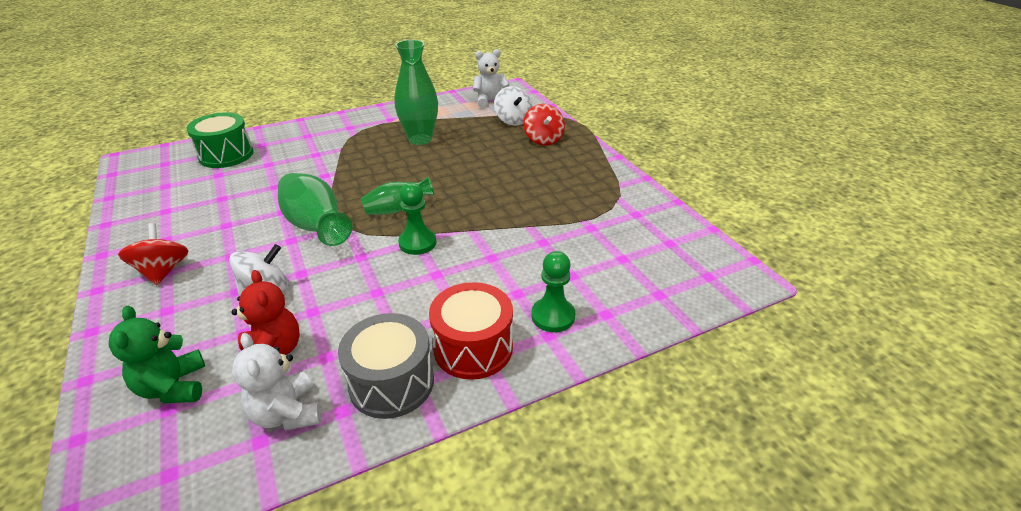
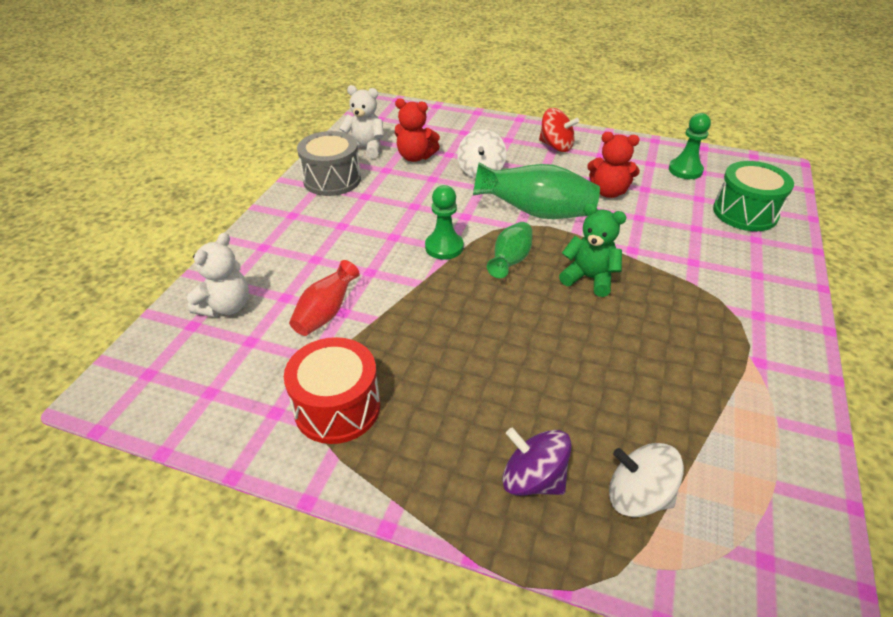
camera: 135 degrees right, 5 degrees up
green teddy bear [109,306,205,403] -> green teddy bear moved to [559,203,626,297]
green vase [395,40,438,145] -> none
red drum [429,282,513,380] -> red drum moved to [284,337,380,444]
white teddy bear [473,49,510,108] -> white teddy bear moved to [187,233,249,317]
red spinning top [523,104,565,146] -> purple spinning top [502,428,572,496]
green pawn [532,251,575,332] -> green pawn moved to [669,113,711,179]
none -> red vase [289,260,360,336]
none -> red teddy bear [587,132,640,198]

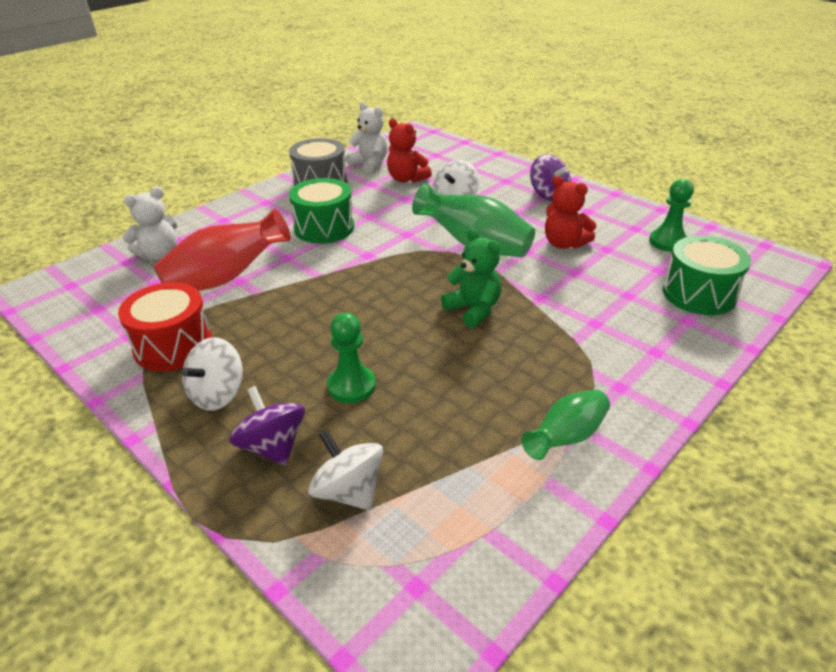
camera: 25 degrees right, 5 degrees down
red vase [289,260,360,336] -> red vase [154,209,291,291], size x1.65
green pawn [425,185,464,259] -> green pawn moved to [327,313,376,403]
green vase [487,222,532,278] -> green vase moved to [521,390,610,460]
red spinning top [539,108,579,152] -> purple spinning top [530,154,571,201]
none -> white spinning top [181,337,243,411]
none -> green drum [289,178,354,243]

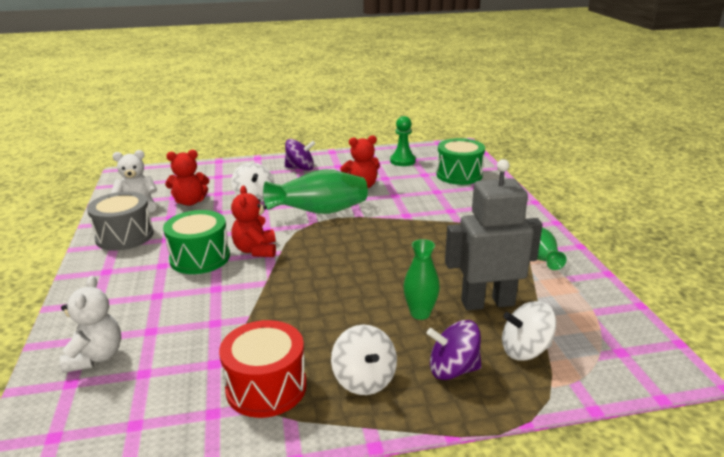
camera: 55 degrees left, 10 degrees down
red vase [154,209,291,291] -> none
green pawn [327,313,376,403] -> green vase [403,239,440,320]
green teddy bear [441,229,501,328] -> none
none -> red teddy bear [231,186,276,257]
none -> grey robot [445,159,543,311]

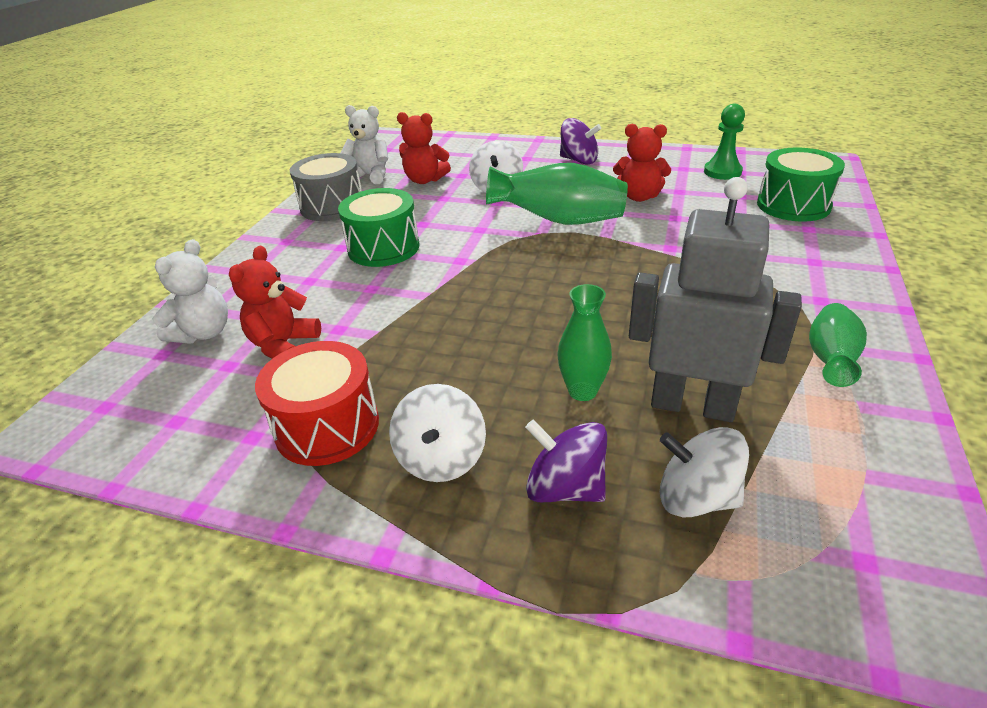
camera: 30 degrees right, 10 degrees up
red teddy bear [231,186,276,257] -> red teddy bear moved to [229,246,321,359]

